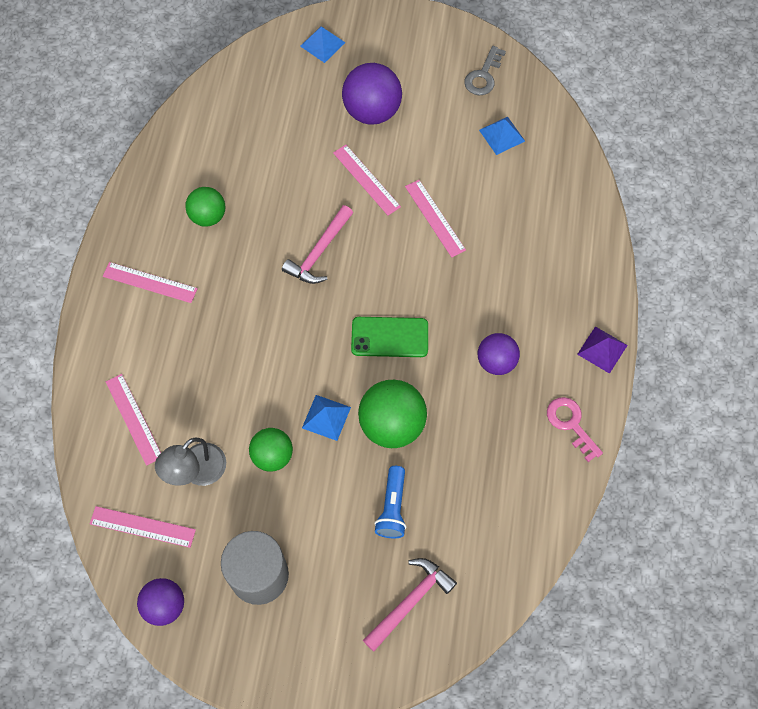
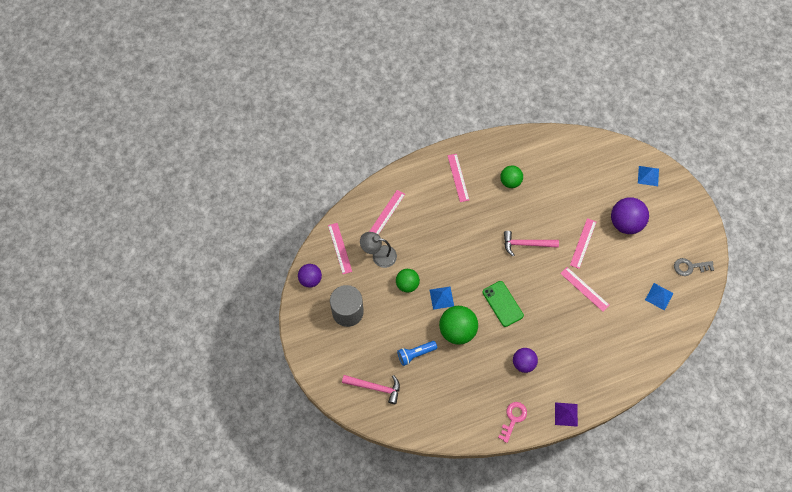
camera: 60 degrees right, 0 degrees up
pink ruler [405,180,466,258] -> pink ruler turned 75 degrees counterclockwise [560,267,609,311]

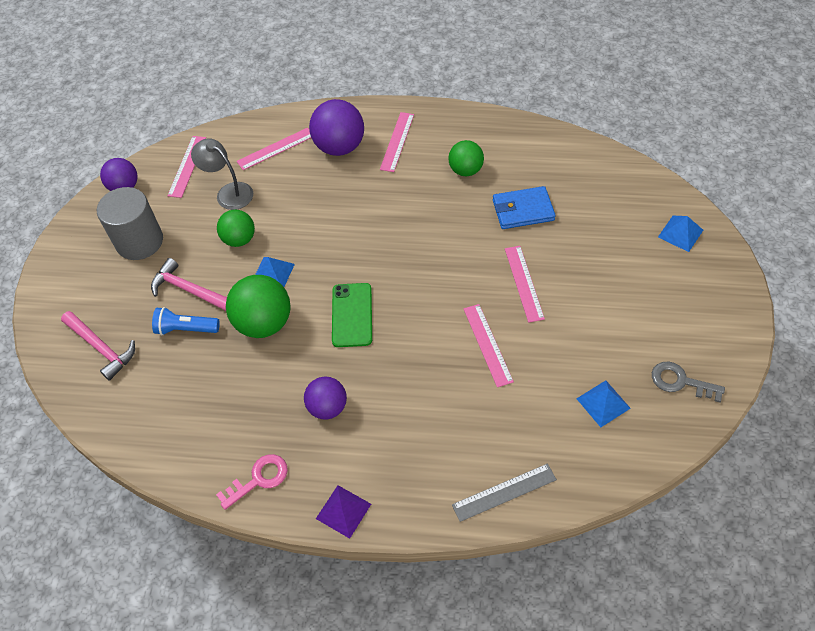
camera: 30 degrees right, 10 degrees down
pink hammer [504,231,559,256] -> pink hammer moved to [151,258,227,311]
pink ruler [570,218,596,269] -> pink ruler turned 60 degrees counterclockwise [505,246,545,323]
purple ball [611,197,649,234] -> purple ball moved to [309,99,364,156]
none -> grey ruler [452,464,557,522]
none -> blue wallet [493,186,556,229]

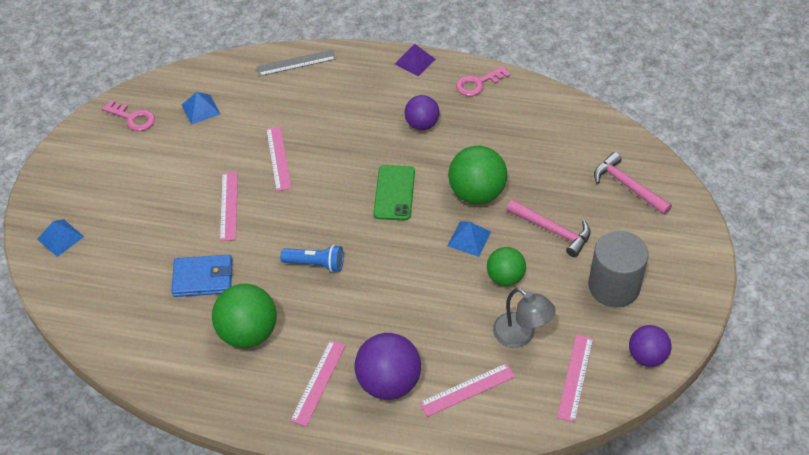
camera: 175 degrees left, 5 degrees down
blue flashlight [152,307,220,335] -> blue flashlight moved to [280,245,344,273]
green ball [448,140,484,176] -> green ball [212,284,277,348], size x1.58
grey key [652,362,725,403] -> pink key [102,100,155,131]

